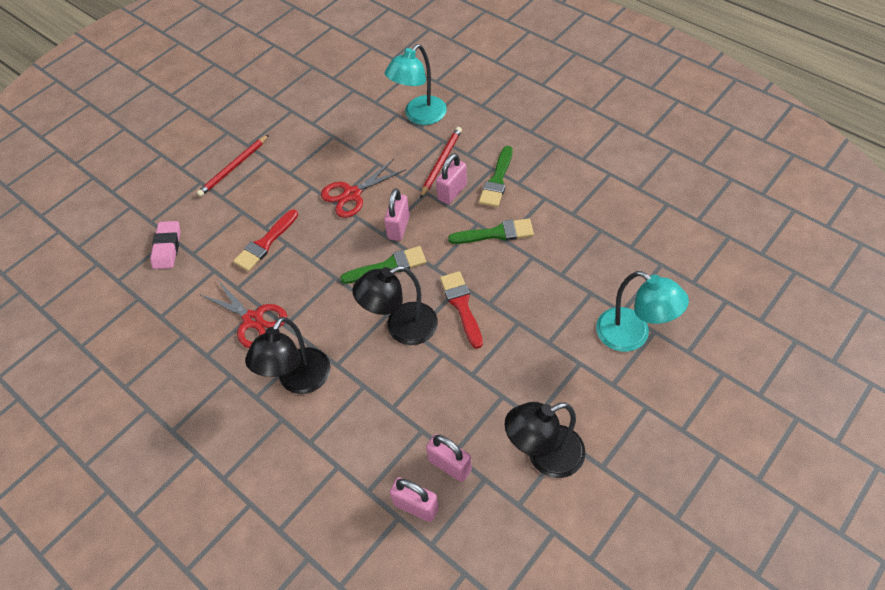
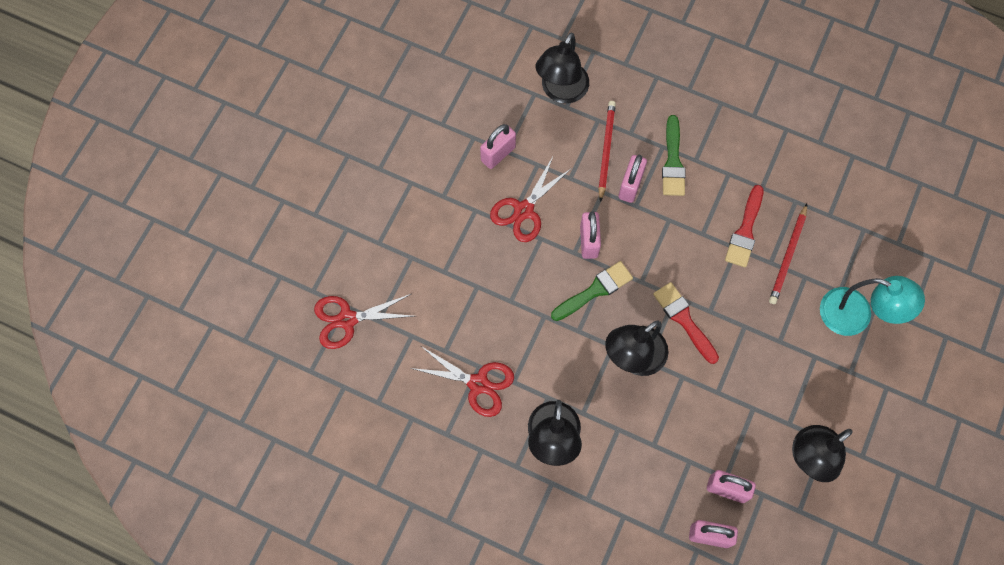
camera: 20 degrees left, 15 degrees up
pink eraser [150,221,181,269] -> red scissors [314,294,414,349]
red pencil [196,135,269,197] -> red pencil moved to [769,204,807,304]
red brush [233,209,298,271] -> red brush moved to [725,185,763,267]
turquoise lamp [385,44,447,125] -> black lamp [536,32,589,104]
green brush [448,219,534,244] -> none
none -> pink padlock [480,124,516,169]

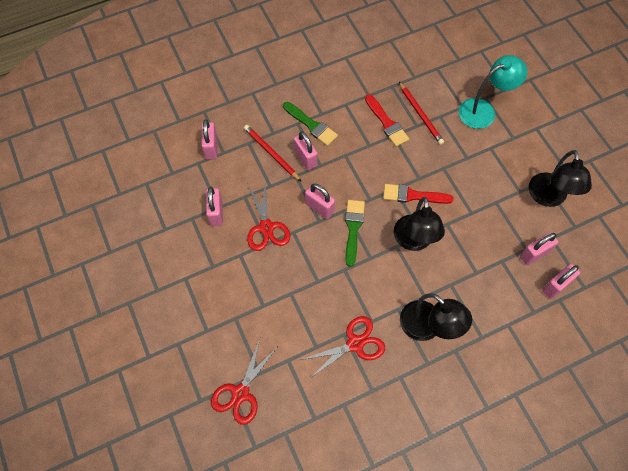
camera: 50 degrees left, 5 degrees down
black lamp [536,32,589,104] -> pink padlock [201,120,217,160]

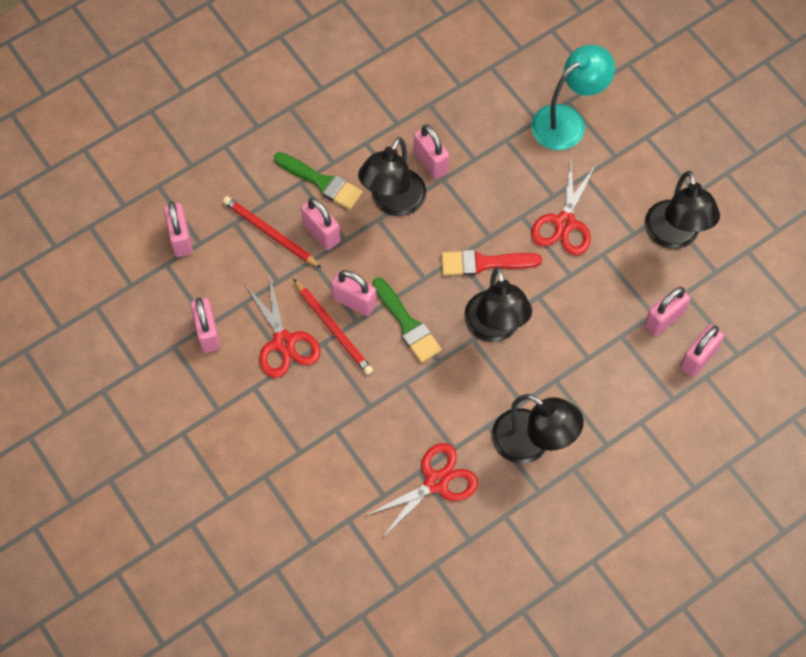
camera: 10 degrees left, 0 degrees up
red scissors [211,339,276,425] -> red scissors moved to [531,162,596,255]
green brush [345,200,365,267] -> green brush turned 150 degrees clockwise [372,278,442,363]
red brush [365,94,409,147] -> pink padlock [414,124,449,179]
red pencil [399,82,444,145] -> red pencil moved to [293,279,373,375]
none -> black lamp [358,137,426,216]

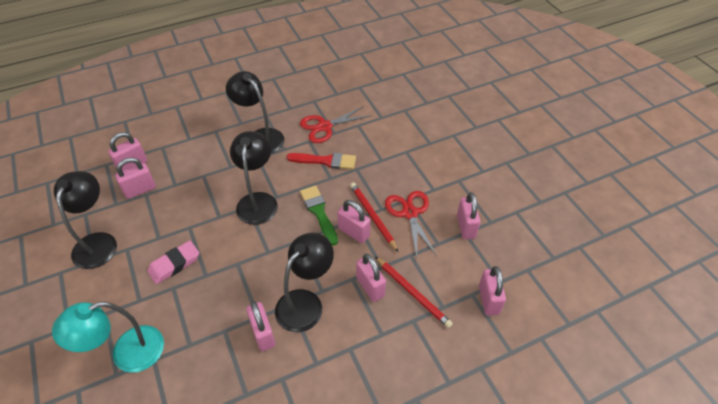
camera: 170 degrees left, 15 degrees down
green brush [274,152,363,210] -> none
red brush [441,249,542,276] -> red brush moved to [287,153,356,169]
red scissors [531,162,596,255] -> pink eraser [147,241,199,284]

